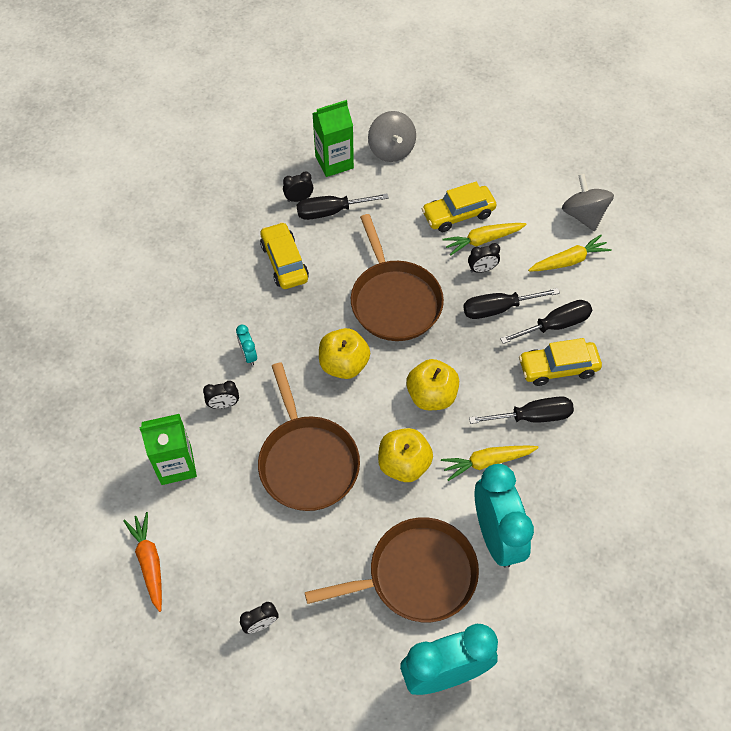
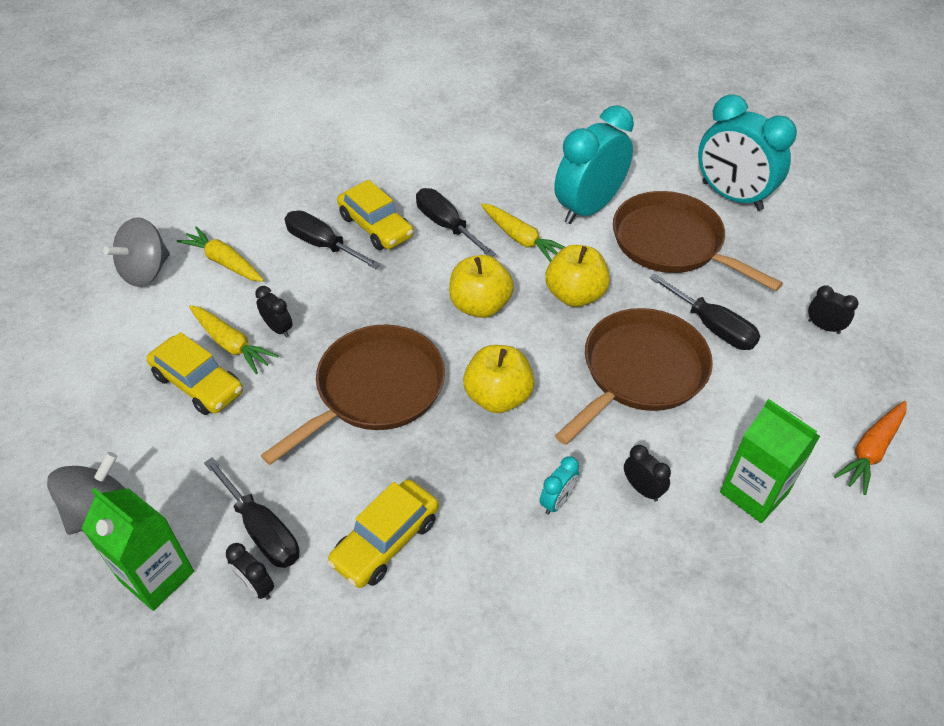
camera: 120 degrees left, 10 degrees down
black screwdriver [463,288,560,319] -> black screwdriver moved to [650,273,760,350]

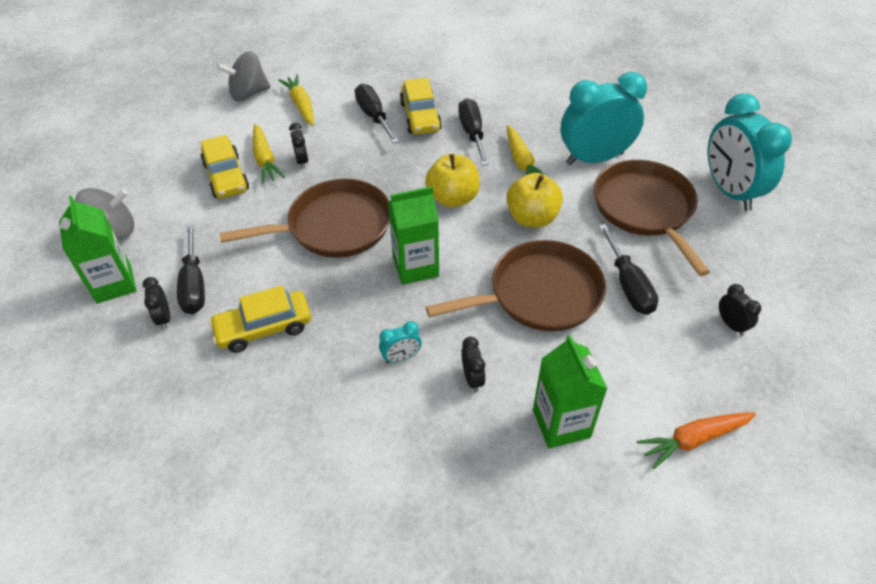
camera: 30 degrees right, 0 degrees up
yellow apple [463,345,534,413] -> green carton [388,186,439,285]

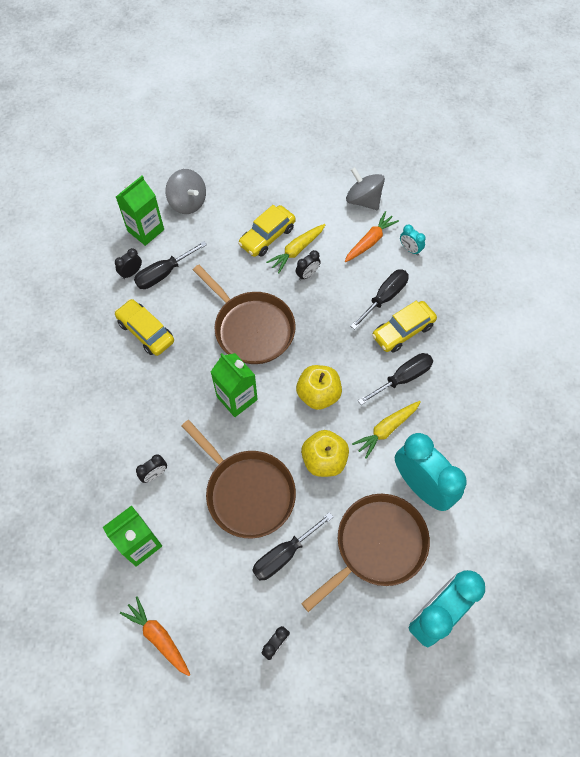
camera: 65 degrees right, 15 degrees up
yellow carrot [278,74,314,125] -> orange carrot [345,211,399,262]
turquoise clock [379,321,422,363] -> turquoise clock moved to [400,224,426,255]

